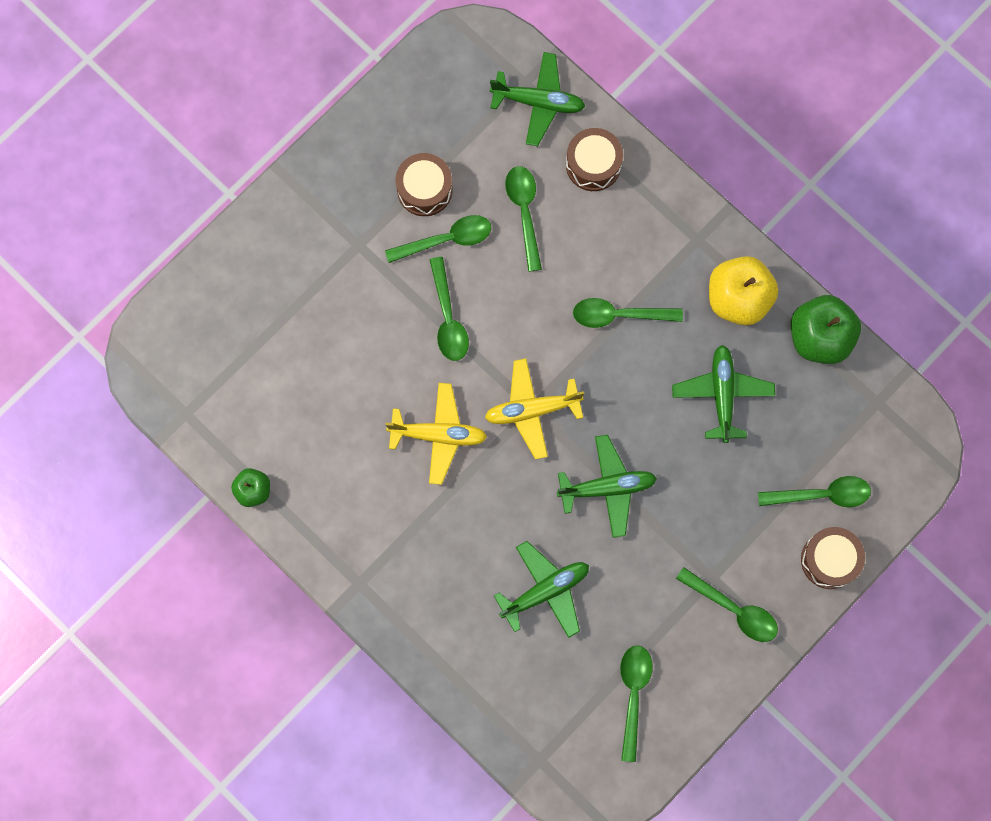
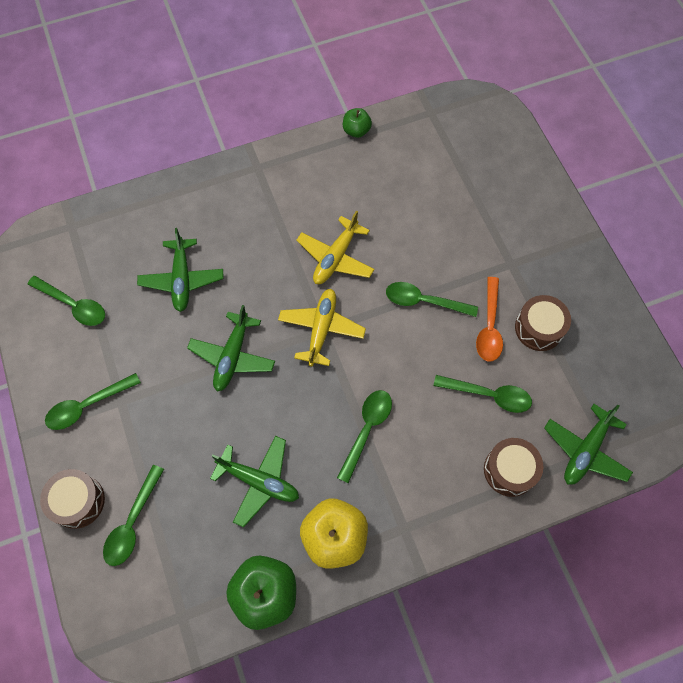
camera: 115 degrees right, 10 degrees down
green spoon [385,215,491,263] -> orange spoon [476,277,503,362]

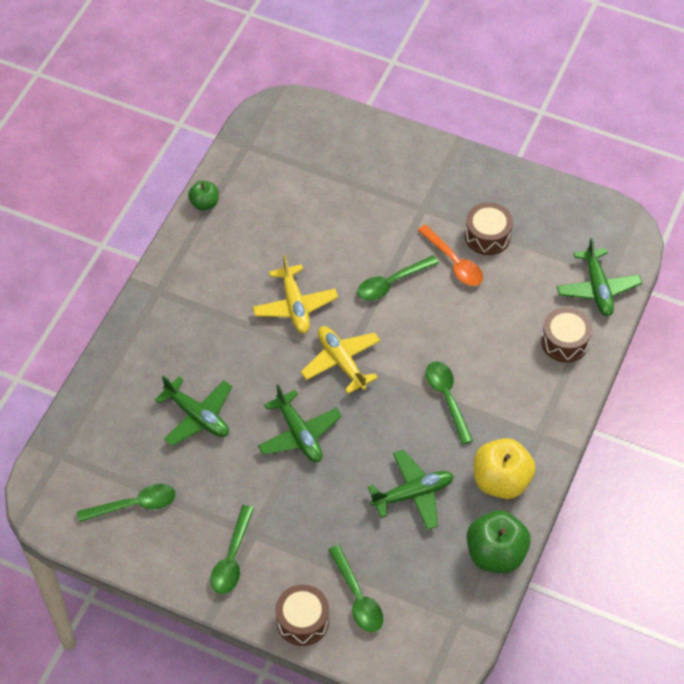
camera: 45 degrees left, 10 degrees down
green spoon [433,375,532,413] -> none

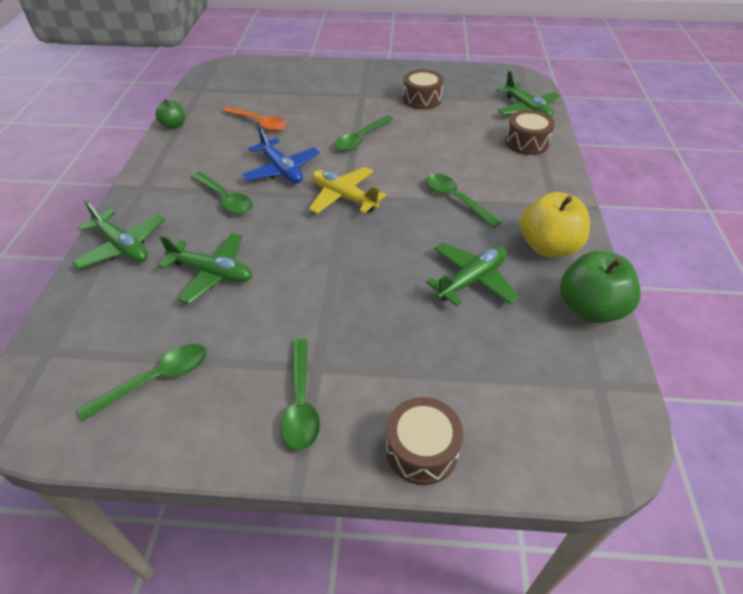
camera: 20 degrees left, 10 degrees down
yellow plane [253,255,338,333] -> blue plane [241,126,320,184]
green plane [258,385,342,462] -> green plane moved to [72,201,165,269]
green spoon [328,545,383,632] -> green spoon moved to [191,171,253,214]
orange spoon [418,225,483,286] -> orange spoon moved to [222,106,287,132]

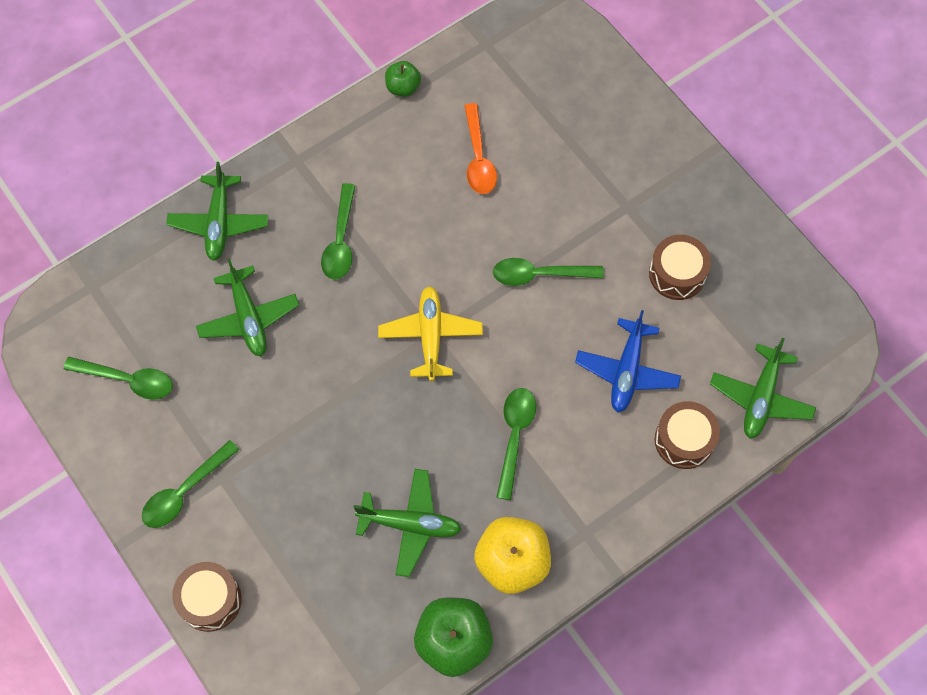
camera: 50 degrees right, 20 degrees up
blue plane [241,126,320,184] -> blue plane moved to [575,310,681,412]

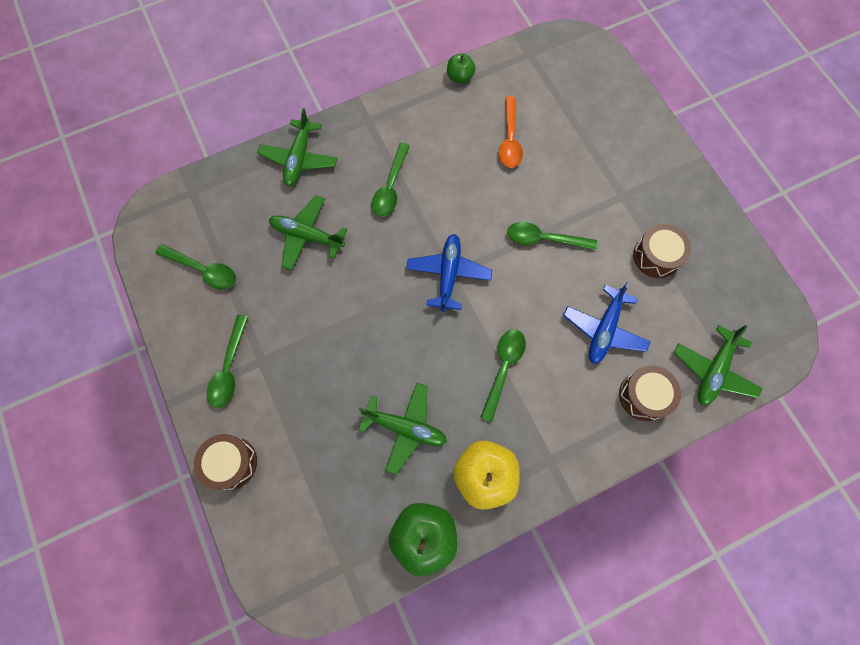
camera: 10 degrees right, 5 degrees up
green spoon [142,440,239,528] -> green spoon turned 45 degrees counterclockwise [207,315,248,408]
green plane [196,258,299,356] -> green plane turned 120 degrees clockwise [269,195,347,270]
yellow plane [378,286,483,381] -> blue plane [406,234,492,312]

